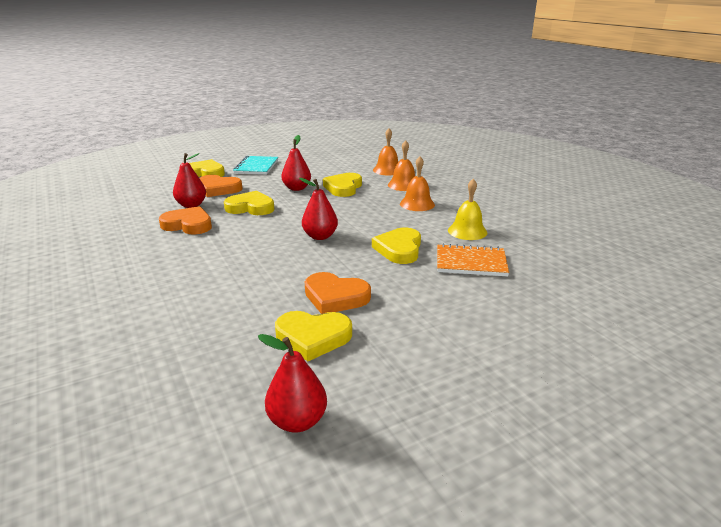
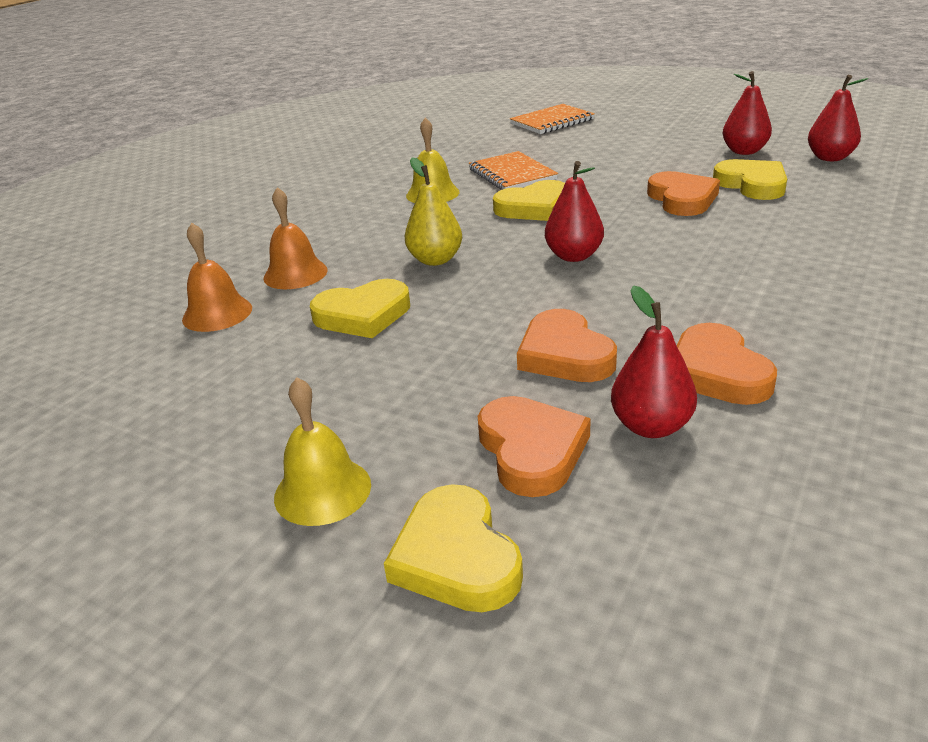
camera: 120 degrees left, 5 degrees up
yellow heart [224,191,274,215] -> orange heart [517,309,617,382]
turquoise notebook [233,156,278,175] -> yellow bell [274,377,371,526]
red pear [281,135,311,191] -> red pear moved to [722,71,772,155]
orange bell [400,156,435,211] -> none
none -> yellow pear [405,157,462,266]
none -> orange notebook [510,104,595,134]

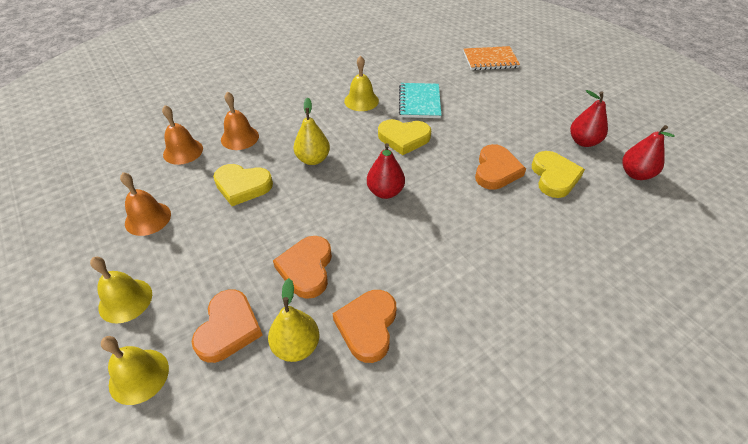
camera: 25 degrees right, 15 degrees up
yellow heart [384,484,523,612] -> yellow bell [101,336,169,405]
orange notebook [469,151,558,190] -> turquoise notebook [399,83,441,118]
red pear [611,285,697,438] -> yellow pear [268,278,320,362]
none -> orange bell [120,172,171,236]

